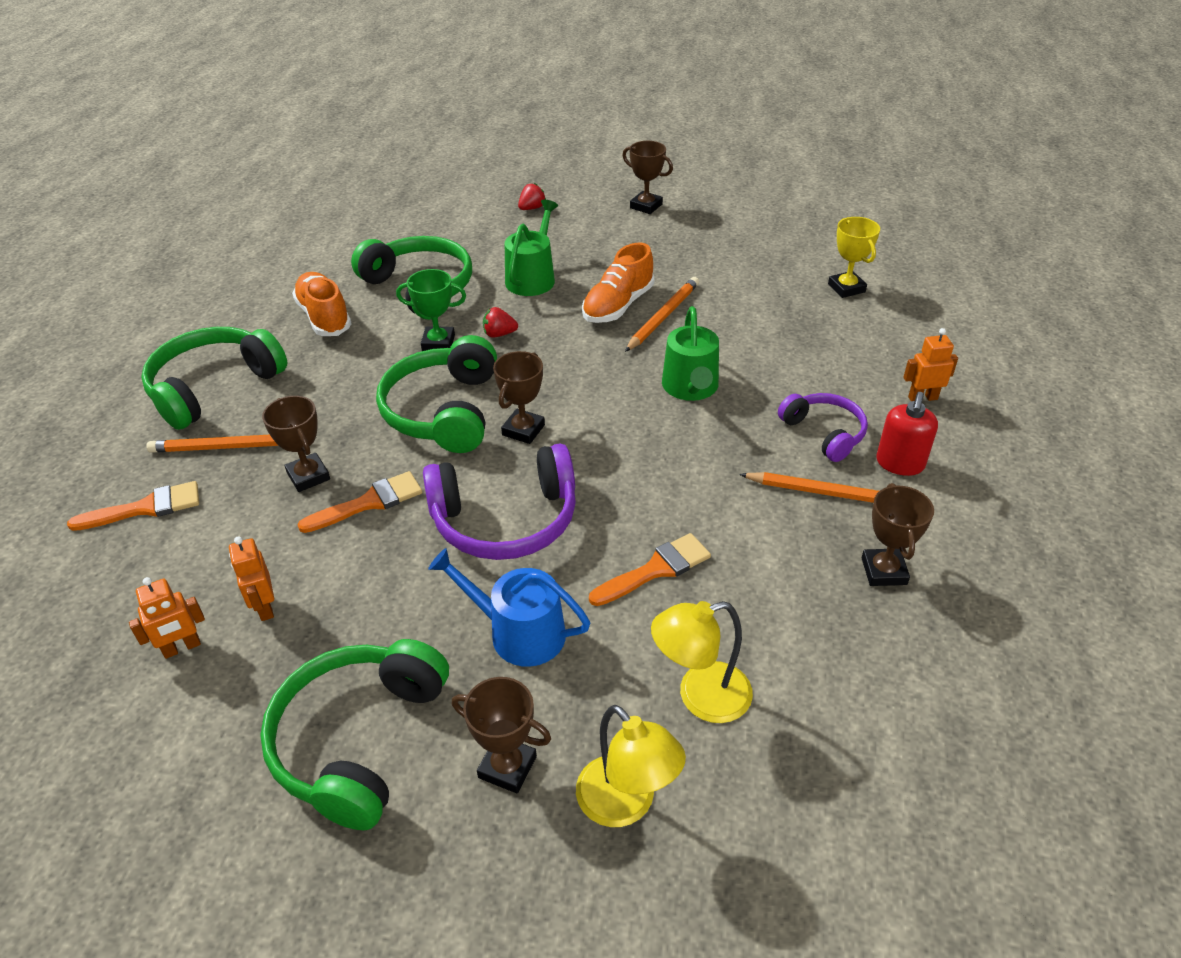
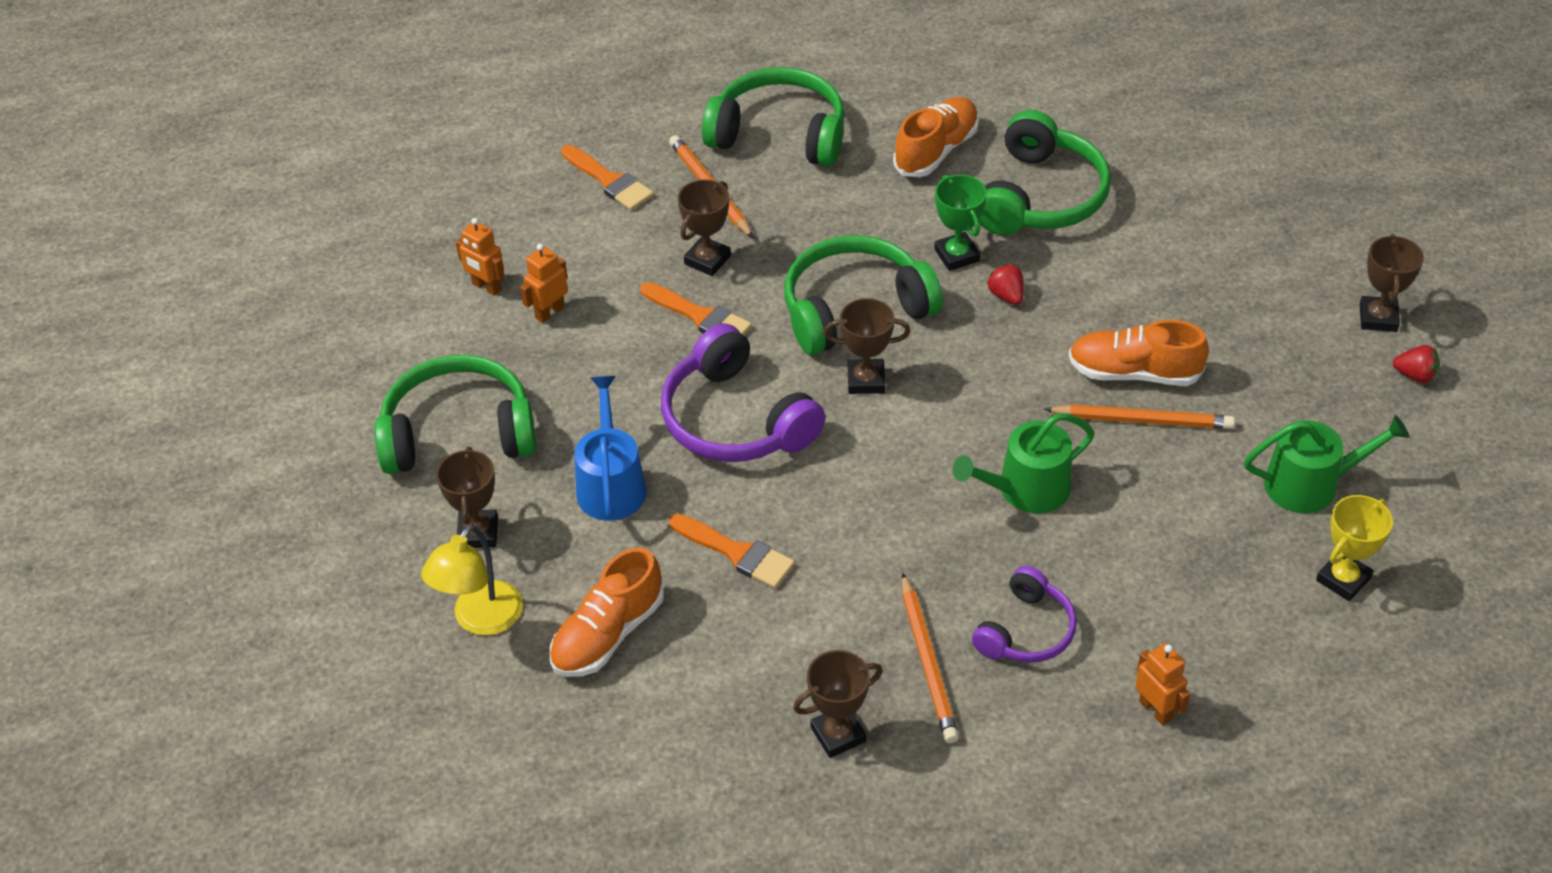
camera: 65 degrees right, 5 degrees up
green watering can [505,200,558,296] -> green watering can moved to [1245,415,1409,513]
red strawberry [518,183,546,210] -> red strawberry moved to [1393,345,1440,383]
yellow lamp [651,601,753,723] -> orange shoe [549,547,664,677]
red soap dispenser [876,392,938,476] -> none

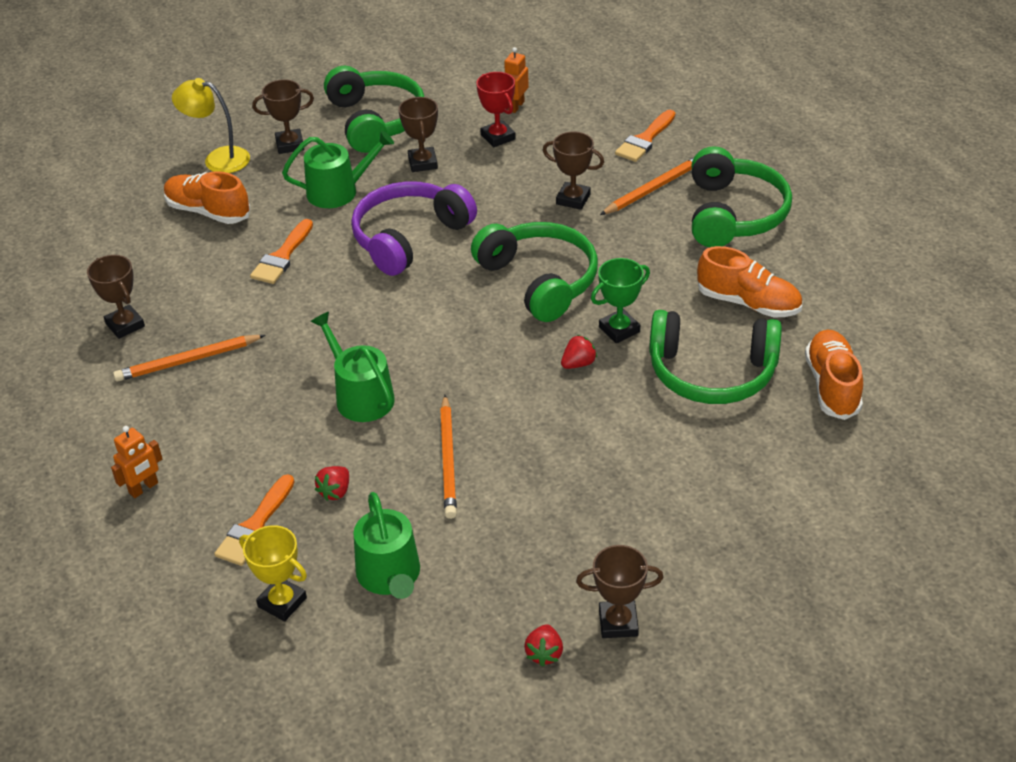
camera: 80 degrees right, 5 degrees down
orange robot [520,244,568,323] -> red trophy [476,72,516,147]
blue watering can [574,376,647,521] -> green watering can [282,130,394,208]
orange brush [640,282,752,335] -> orange brush moved to [214,474,294,566]
brown trophy [823,298,910,394] -> brown trophy moved to [398,97,438,172]
purple headphones [972,566,1077,663] -> none
orange shoe [1069,320,1209,386] -> orange shoe moved to [805,330,863,420]
none -> red strawberry [315,466,349,501]

